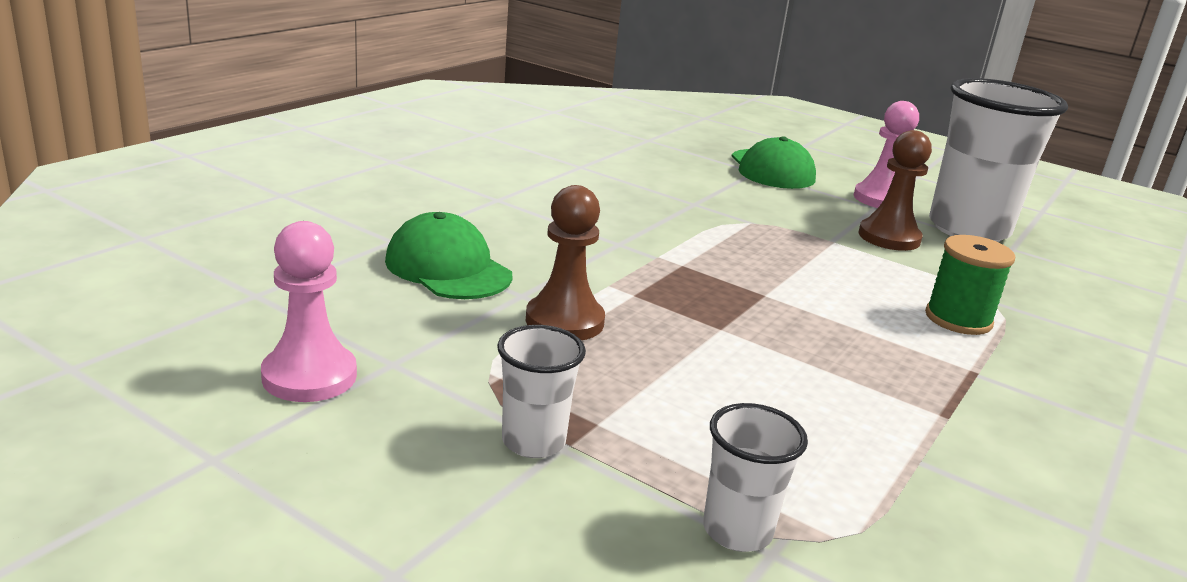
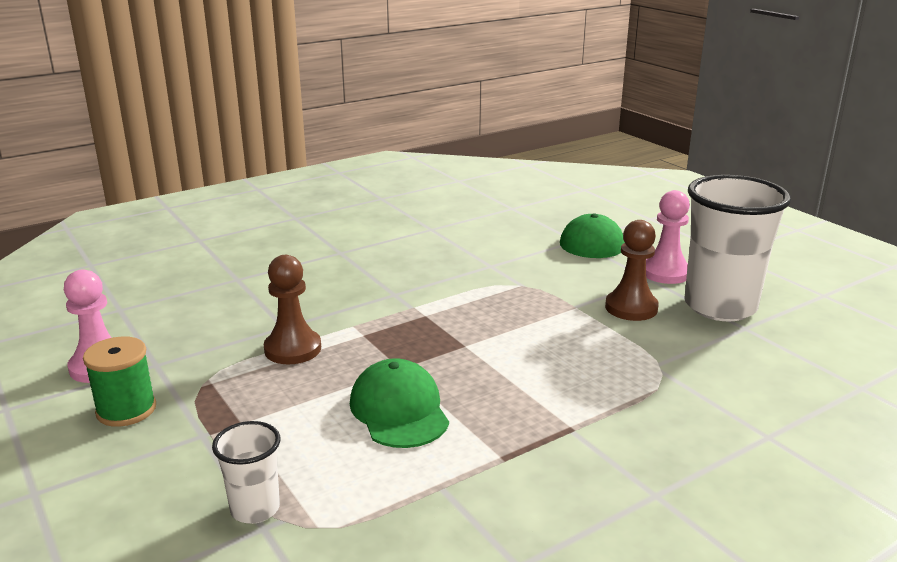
camera: 25 degrees right, 0 degrees up
green cap [385,212,512,299] -> green cap moved to [350,358,449,448]
white cup [497,325,586,458] -> none
green spool [925,235,1015,335] -> green spool moved to [83,336,156,427]

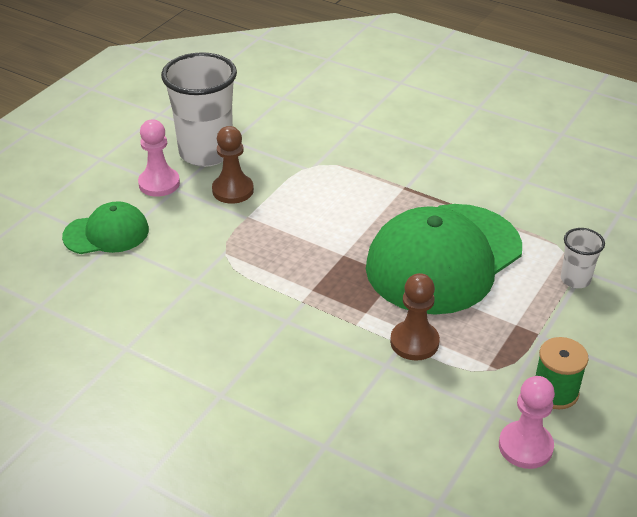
camera: 115 degrees left, 15 degrees up
green cap [350,358,449,448] -> green cap [366,204,522,314], size x1.97

